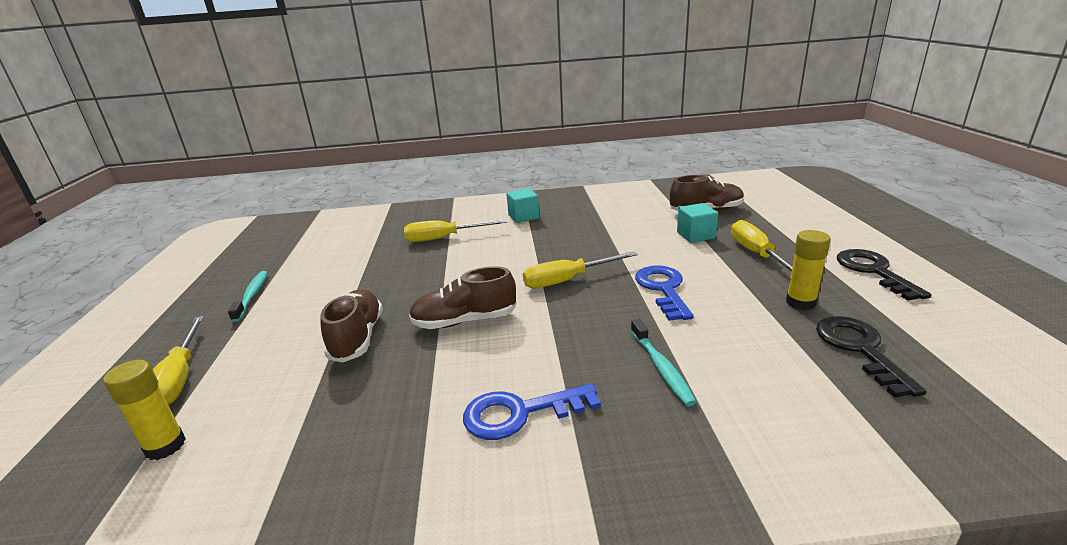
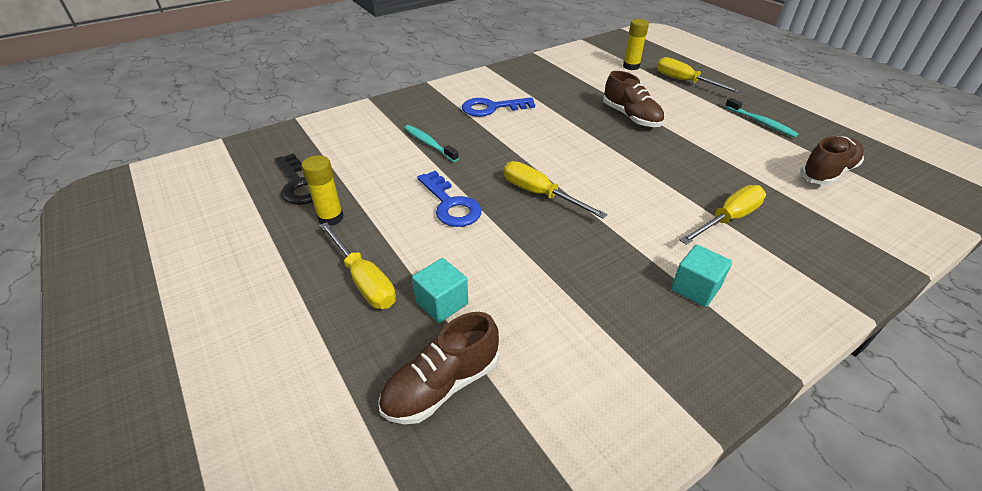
camera: 150 degrees right, 15 degrees up
brown shoe [409,266,517,329] -> brown shoe moved to [800,136,864,185]
blue key [463,384,601,440] -> blue key turned 150 degrees counterclockwise [462,97,535,117]
yellow screwdriver [523,251,638,288] -> yellow screwdriver turned 90 degrees counterclockwise [504,161,608,219]
black key [837,249,932,301] -> none

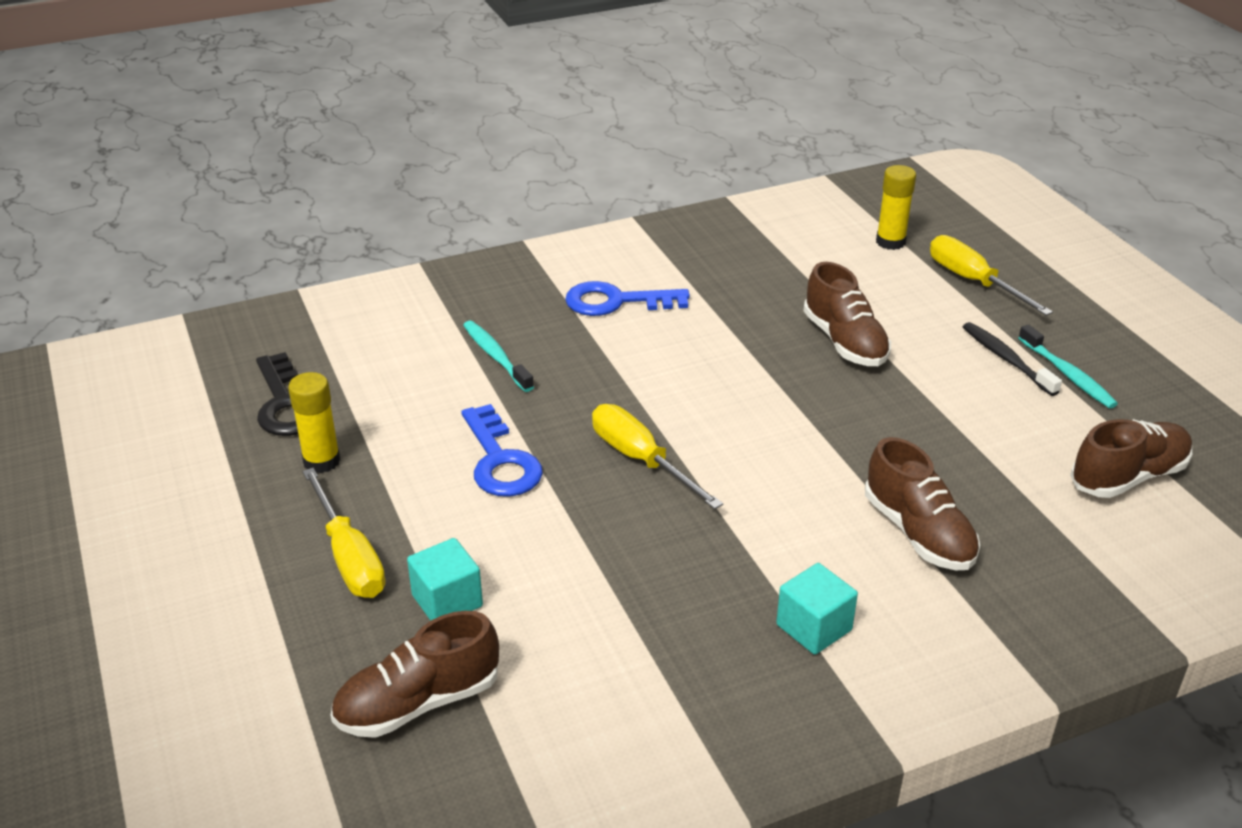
camera: 10 degrees right, 5 degrees down
yellow screwdriver [680,185,766,244] -> brown shoe [865,437,980,570]
none -> black toothbrush [963,322,1062,396]

